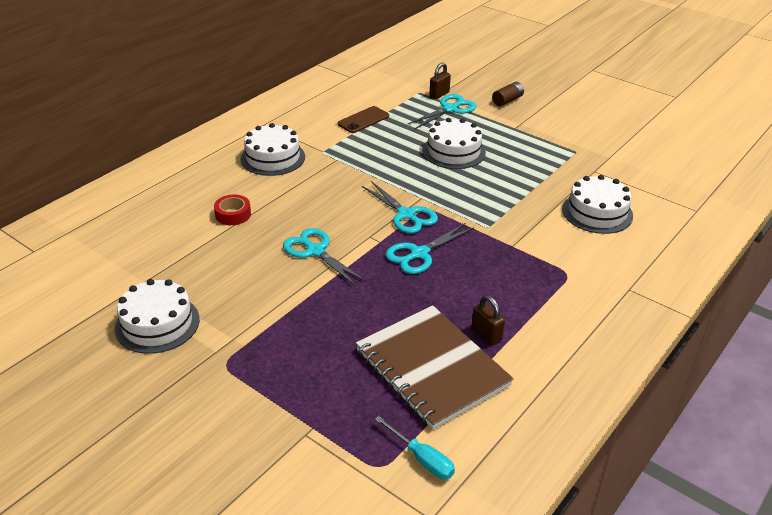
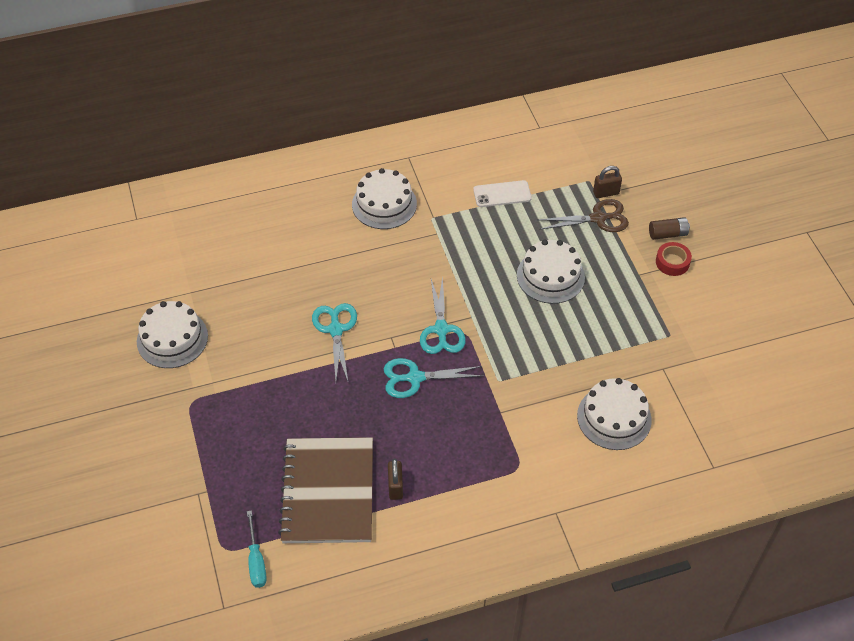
camera: 35 degrees right, 15 degrees up
red tape [214,195,251,225] -> red tape moved to [656,242,692,276]
brown phone [337,106,389,133] -> white phone [473,180,532,207]
turquoise scissors [408,94,477,129] -> brown scissors [538,199,629,232]

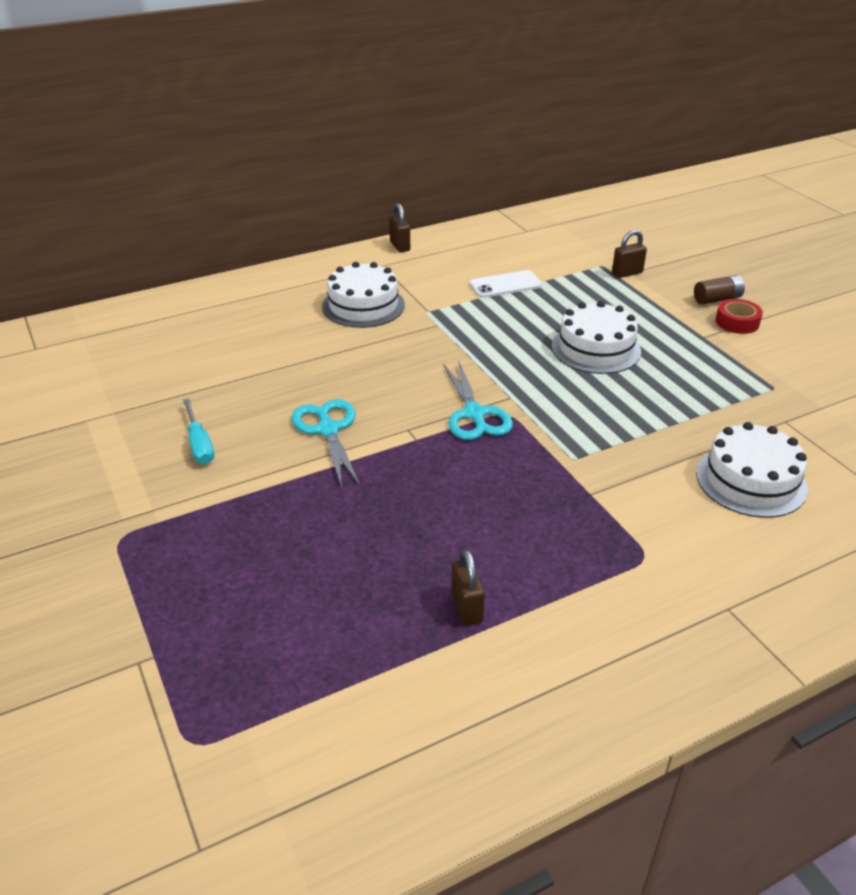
camera: 10 degrees left, 15 degrees down
white cake [137,301,208,368] -> none
turquoise screwdriver [247,510,267,588] -> turquoise screwdriver moved to [183,398,214,464]
brown notebook [278,437,373,543] -> none
turquoise scissors [384,358,482,398] -> none
brown scissors [538,199,629,232] -> none
none -> brown padlock [389,203,410,252]

